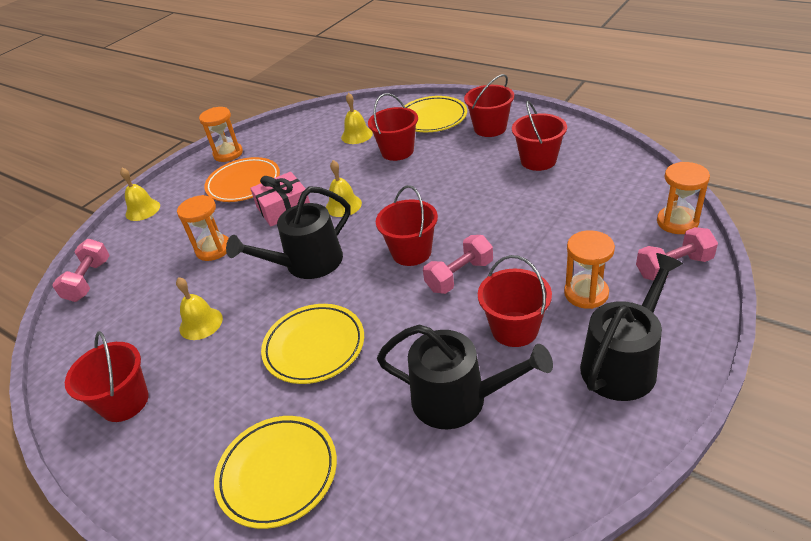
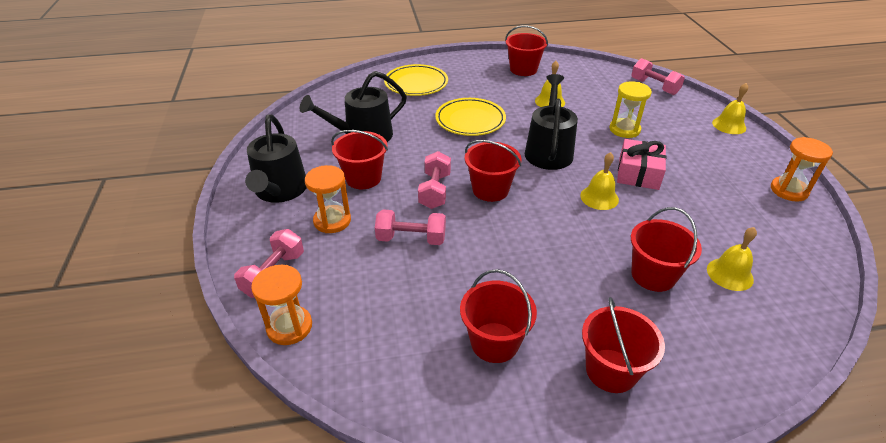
camera: 130 degrees right, 0 degrees up
orange hourglass [177,195,229,261] -> yellow hourglass [609,81,652,138]
orange plate [204,157,280,202] -> none
yellow plate [404,96,467,132] -> none
none -> pink dumbbell [375,209,446,245]

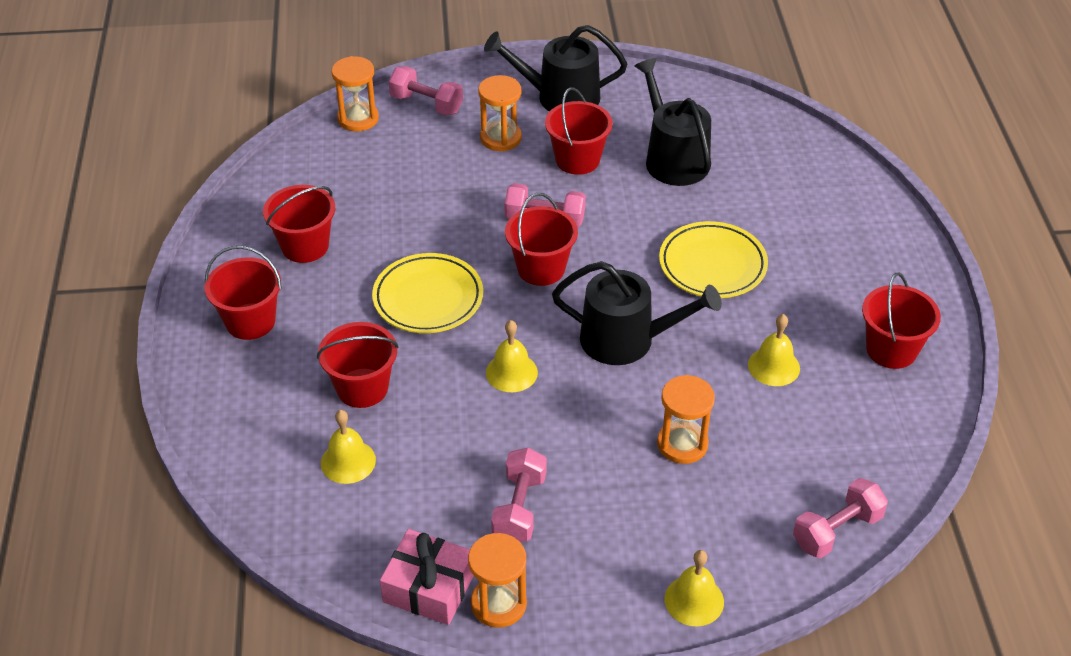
camera: 95 degrees right, 5 degrees up
pink dumbbell [375,209,446,245] -> pink dumbbell moved to [491,448,547,542]
yellow plate [384,64,448,96] -> yellow plate moved to [372,253,483,333]
yellow hourglass [609,81,652,138] -> orange hourglass [657,375,715,464]
pink gift [617,139,666,190] -> pink gift moved to [380,529,474,625]

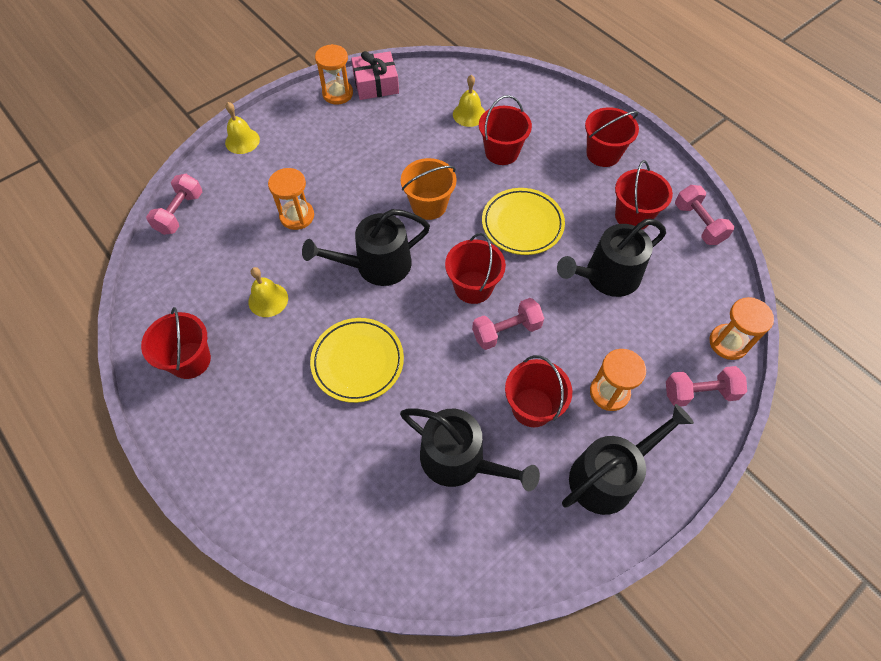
camera: 145 degrees right, 15 degrees up
yellow bell [486,320,538,392] -> orange bucket [401,158,457,220]
pink dumbbell [491,448,547,542] -> pink dumbbell moved to [675,185,734,245]
none -> black watering can [557,219,666,297]

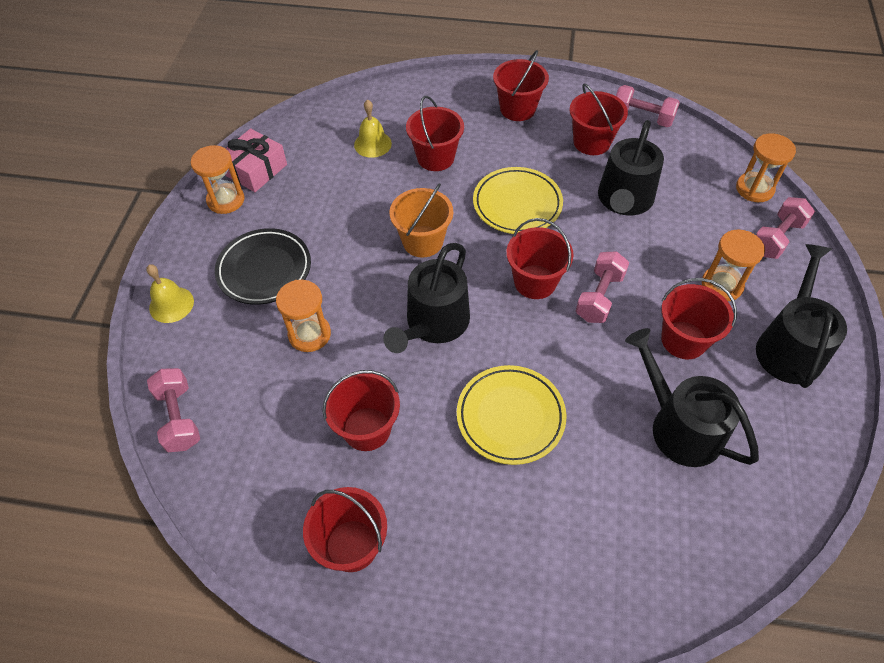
camera: 40 degrees left, 5 degrees down
yellow bell [248,267,288,317] -> red bucket [322,370,400,451]
black watering can [400,408,540,491] -> black watering can turned 120 degrees counterclockwise [625,328,759,467]
none -> black plate [215,228,311,305]

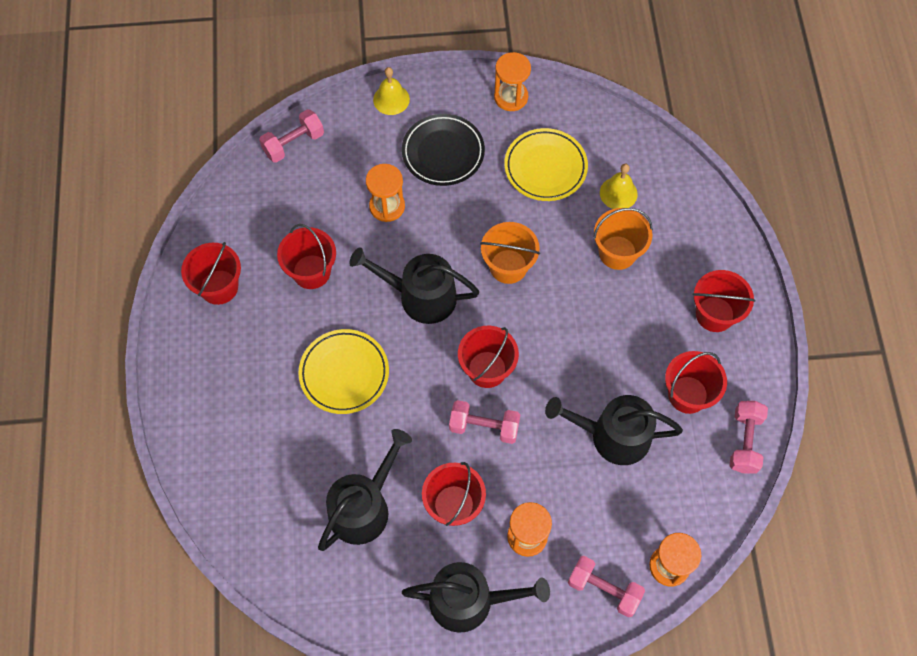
camera: 75 degrees right, 10 degrees up
pink gift [225,128,287,192] -> none
red bucket [406,96,464,171] -> orange bucket [593,208,653,270]
yellow plate [473,167,563,234] -> yellow plate moved to [504,128,588,201]

